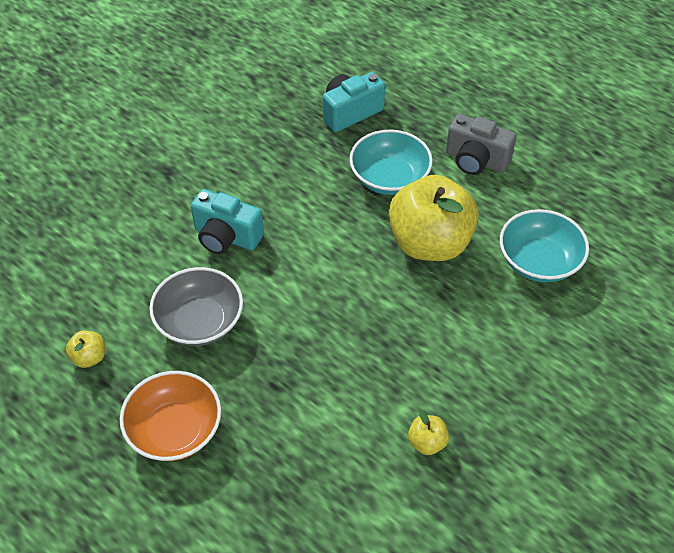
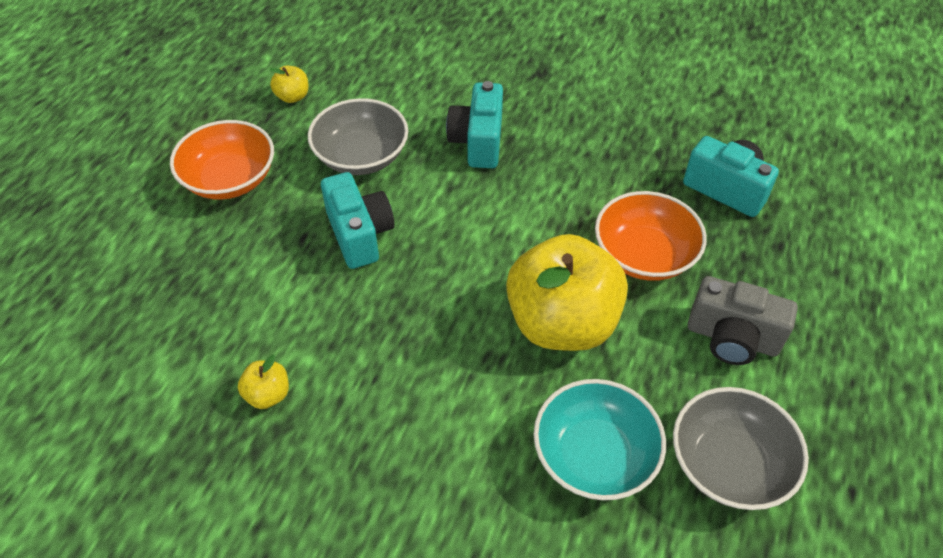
camera: 70 degrees right, 0 degrees up
turquoise bowl [349,130,433,195] -> orange bowl [595,191,707,281]
grey camera [446,114,516,175] -> grey camera turned 75 degrees counterclockwise [688,276,798,365]
none -> turquoise camera [321,172,395,269]
none -> grey bowl [673,387,809,510]

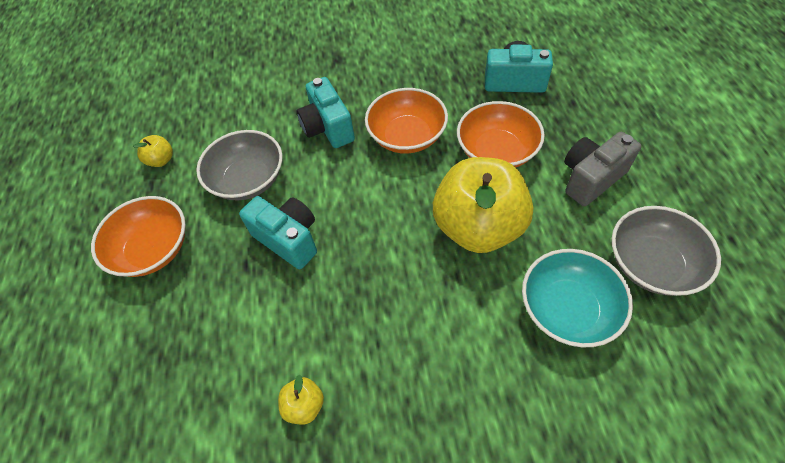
camera: 25 degrees left, 5 degrees up
grey camera [688,276,798,365] -> grey camera turned 150 degrees clockwise [564,132,641,206]
none -> orange bowl [365,88,448,154]

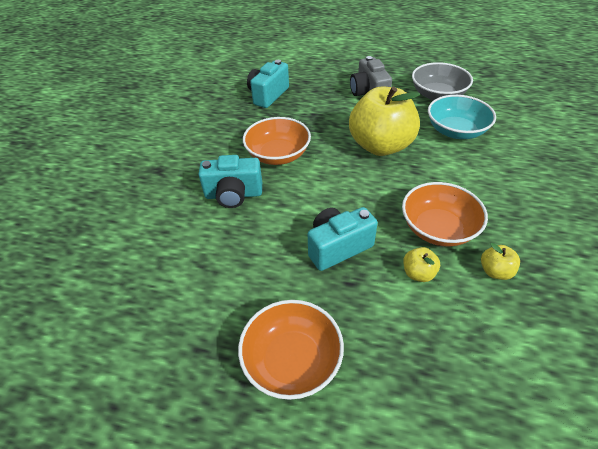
camera: 70 degrees left, 10 degrees down
yellow apple [133,135,173,167] -> yellow apple moved to [403,247,440,282]
grey bowl [196,130,282,200] -> none
orange bowl [457,101,545,168] -> orange bowl moved to [402,182,488,246]

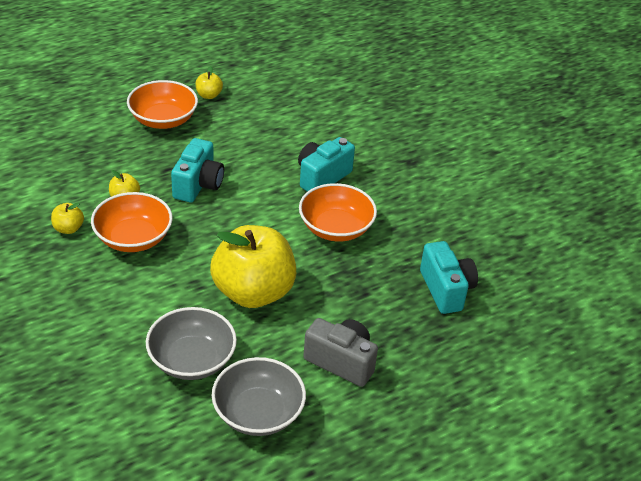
camera: 130 degrees right, 5 degrees down
turquoise bowl [428,95,496,139] -> grey bowl [146,307,237,380]
none -> yellow apple [196,66,223,99]

